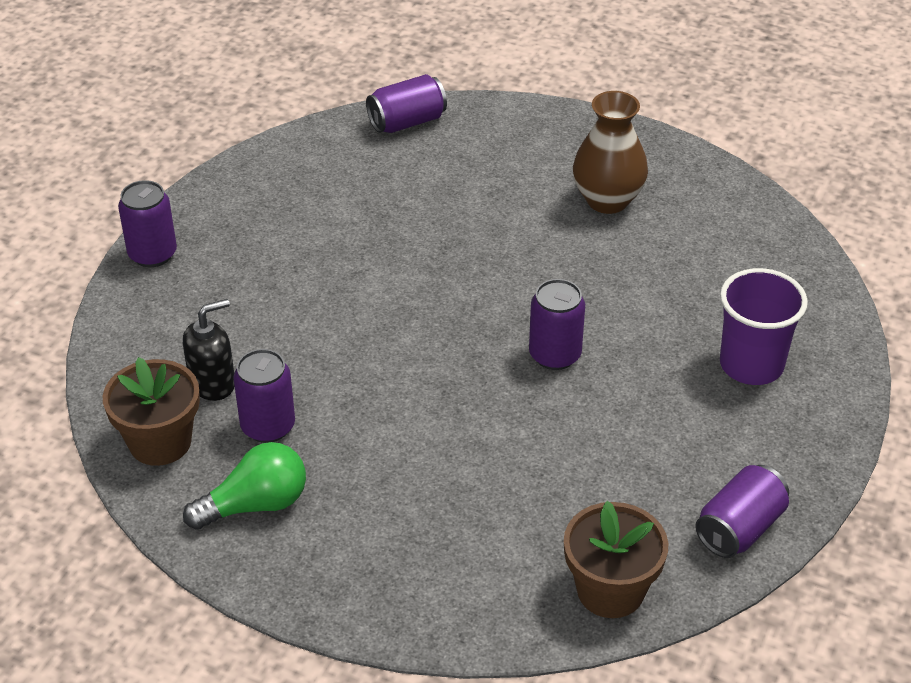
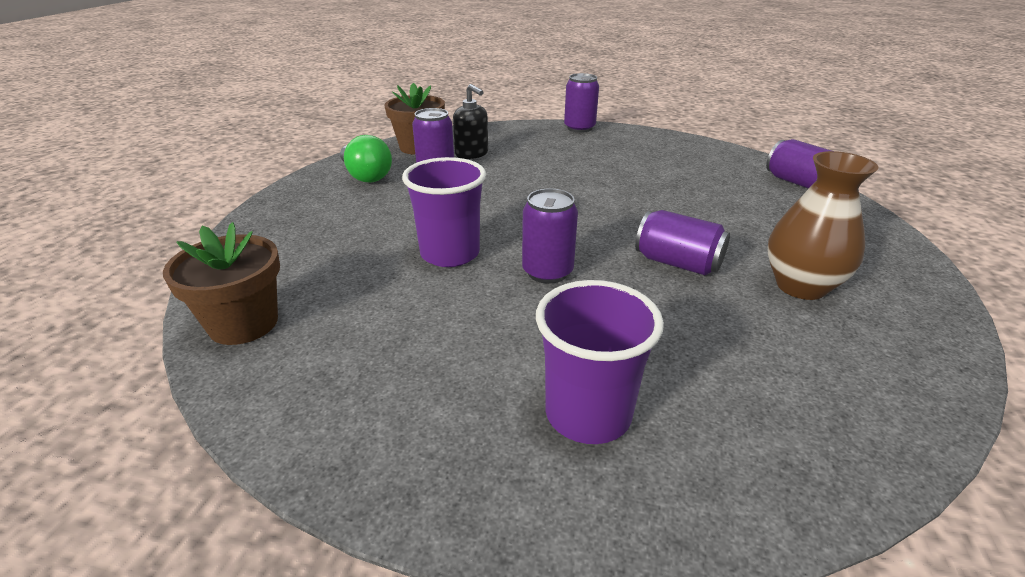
camera: 80 degrees right, 10 degrees down
purple can [695,465,789,558] -> purple can moved to [635,210,730,275]
none -> purple cup [402,157,486,267]

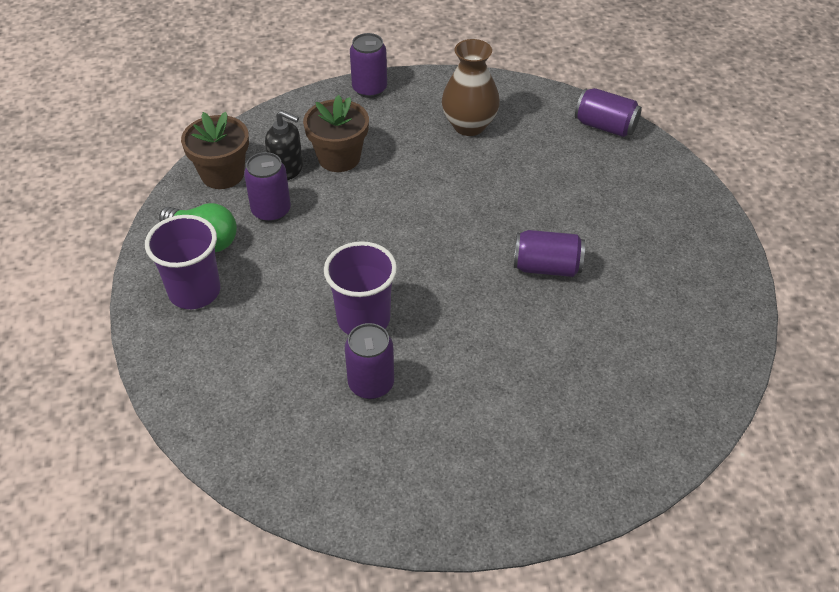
camera: 25 degrees left, 15 degrees up
brown flower pot [163,222,280,345] -> brown flower pot moved to [303,95,369,172]
purple can [522,189,578,284] -> purple can moved to [345,323,394,399]
purple cup [536,280,664,444] -> purple cup moved to [145,215,220,309]
brown vase [767,151,878,300] -> brown vase moved to [442,39,500,136]

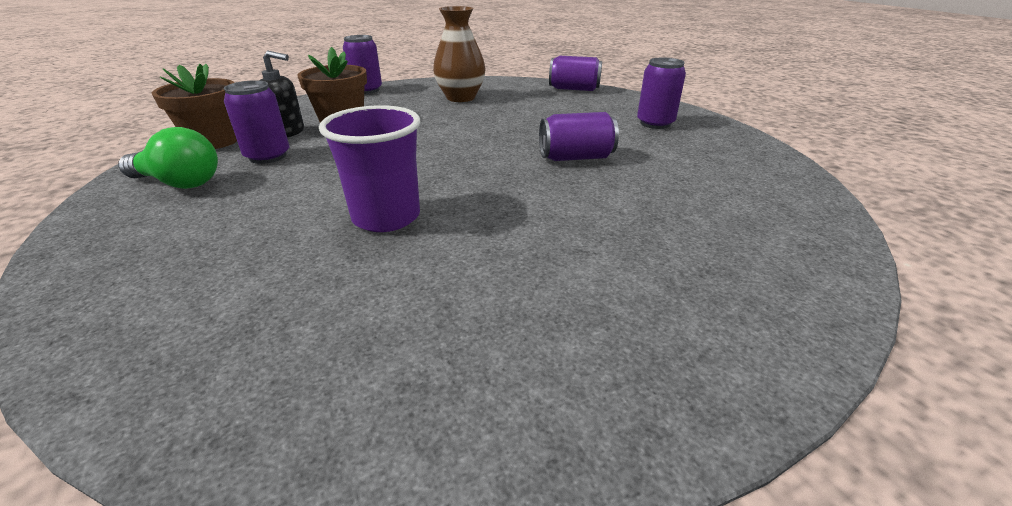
camera: 15 degrees left, 15 degrees down
purple cup [145,215,220,309] -> none
purple can [345,323,394,399] -> purple can moved to [637,58,686,129]

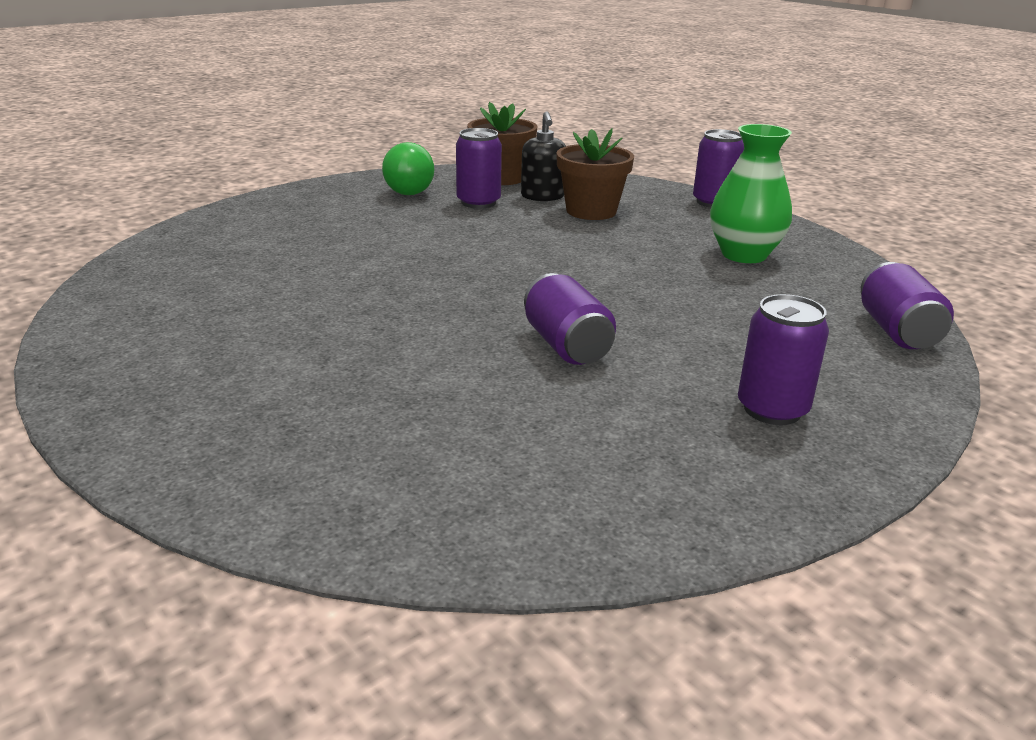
camera: 75 degrees right, 5 degrees down
purple cup [319,105,420,232] -> none
brown vase [433,6,486,102] -> green vase [710,124,792,263]

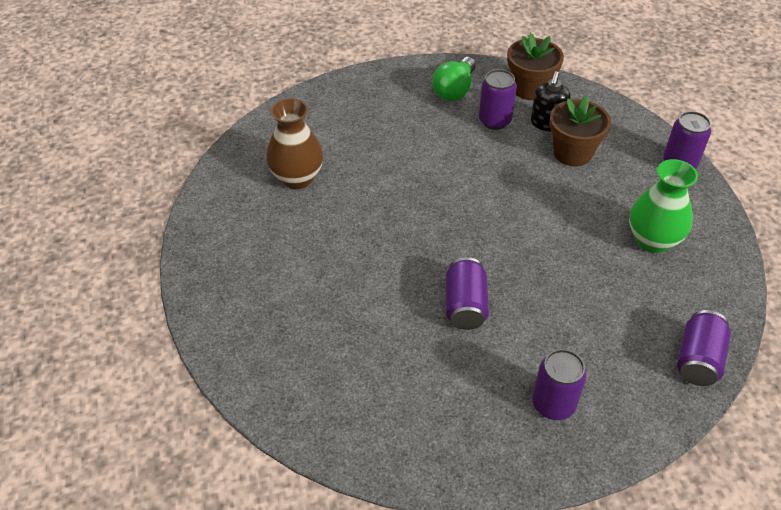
camera: 25 degrees right, 20 degrees up
none -> brown vase [266,98,323,189]

